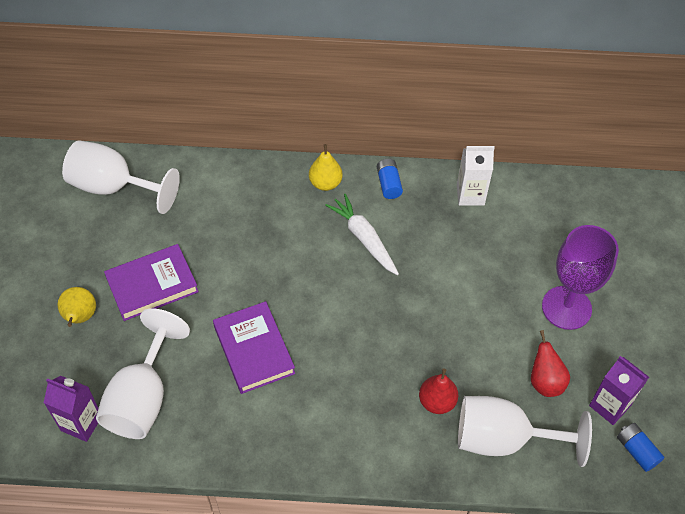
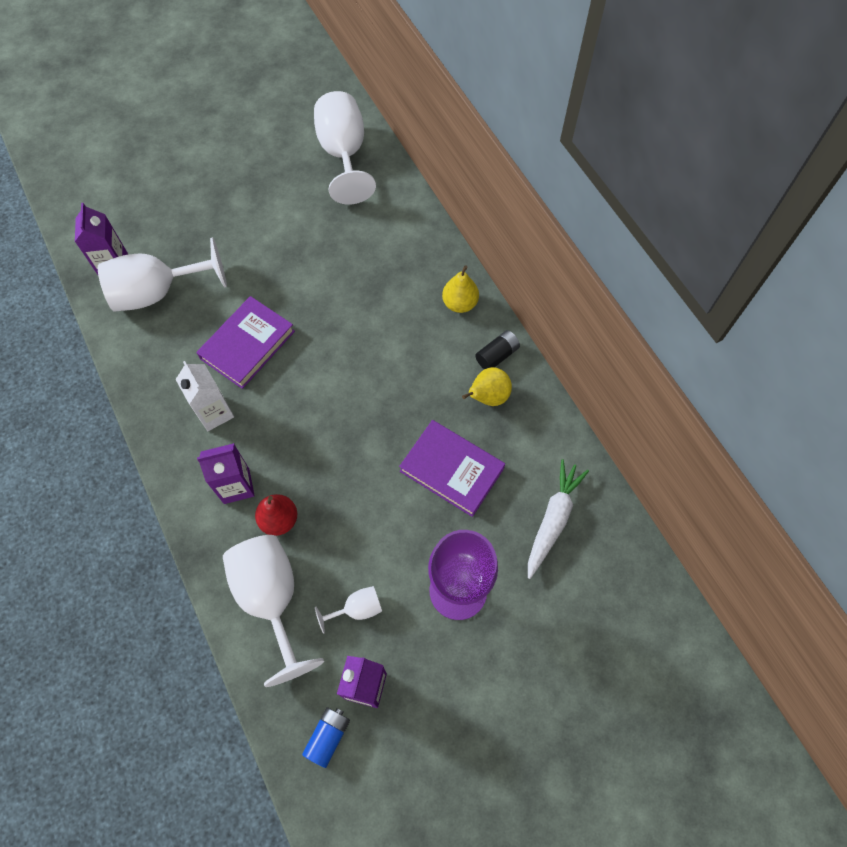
camera: 60 degrees right, 10 degrees up
yellow pear [58,287,96,327] -> yellow pear moved to [462,367,512,406]
purple book [104,244,199,321] -> purple book moved to [399,420,505,517]
white carrot [325,194,399,275] -> white carrot moved to [528,459,589,579]
blue battery [377,159,403,199] -> black battery [475,330,520,369]
white carton [457,146,495,206] -> white carton moved to [175,361,234,431]
red pear [531,330,570,397] -> white goblet [315,586,382,634]
none -> purple carton [197,443,255,504]

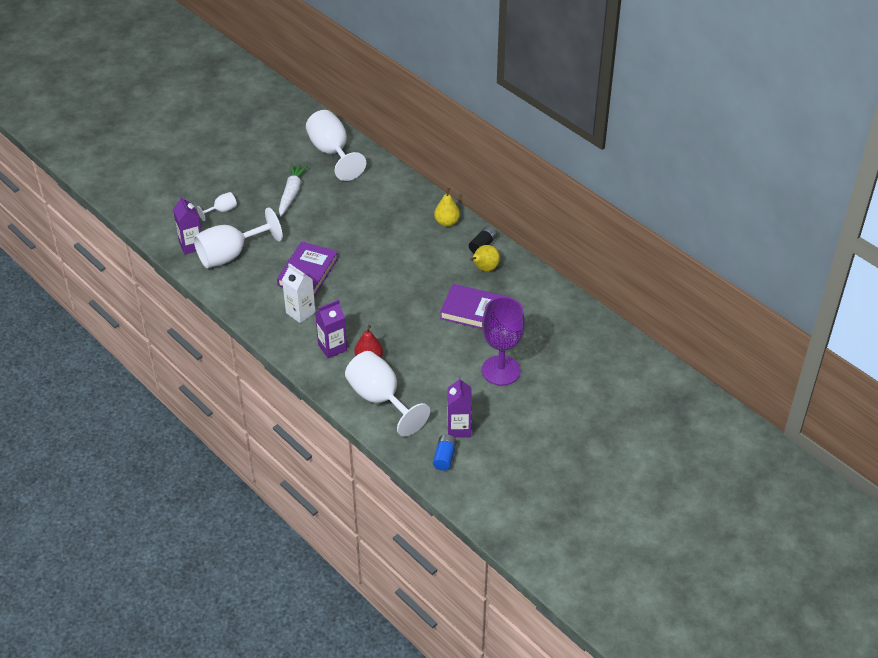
camera: 15 degrees left, 20 degrees down
white goblet [315,586,382,634] -> white goblet moved to [197,192,237,221]
white carrot [528,459,589,579] -> white carrot moved to [279,163,308,217]

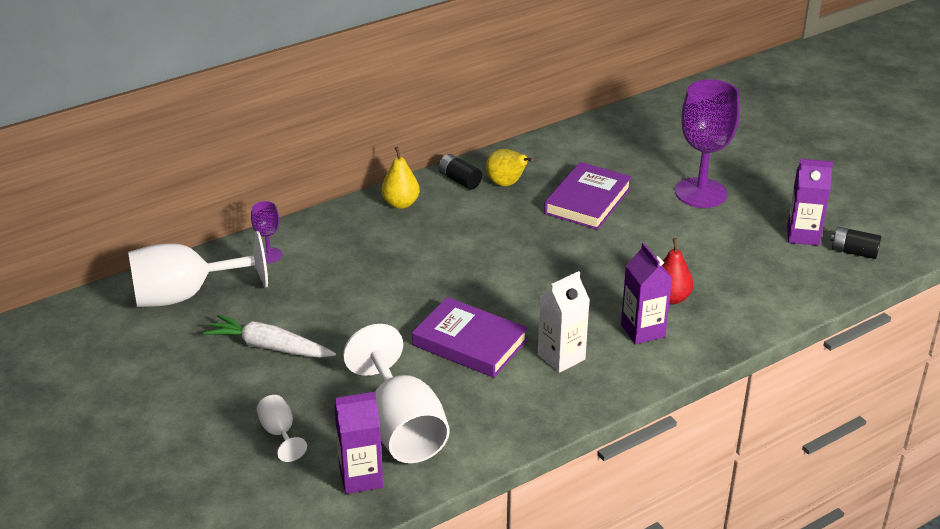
camera: 80 degrees left, 10 degrees down
white goblet [345,351,430,437] -> none
blue battery [433,434,457,471] -> black battery [830,227,881,259]
none -> purple goblet [251,201,282,263]

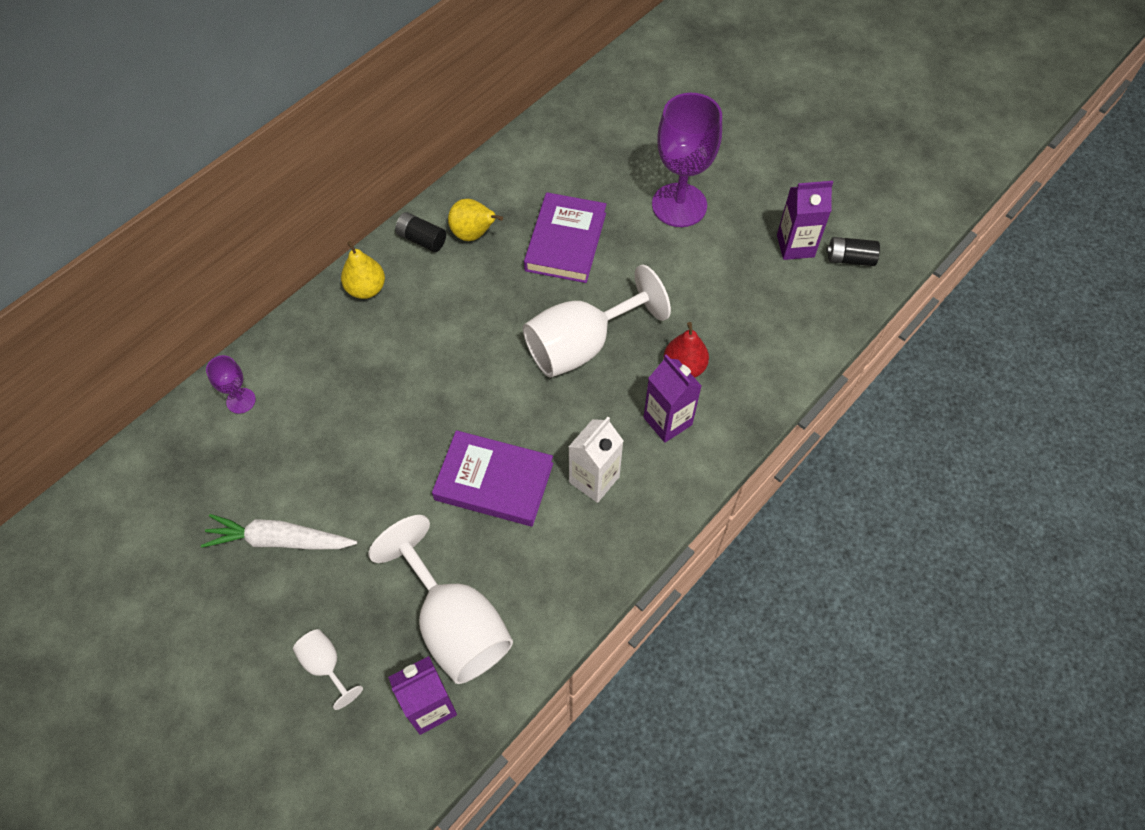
camera: 15 degrees left, 25 degrees up
white goblet [128,231,268,307] -> white goblet moved to [523,265,671,378]

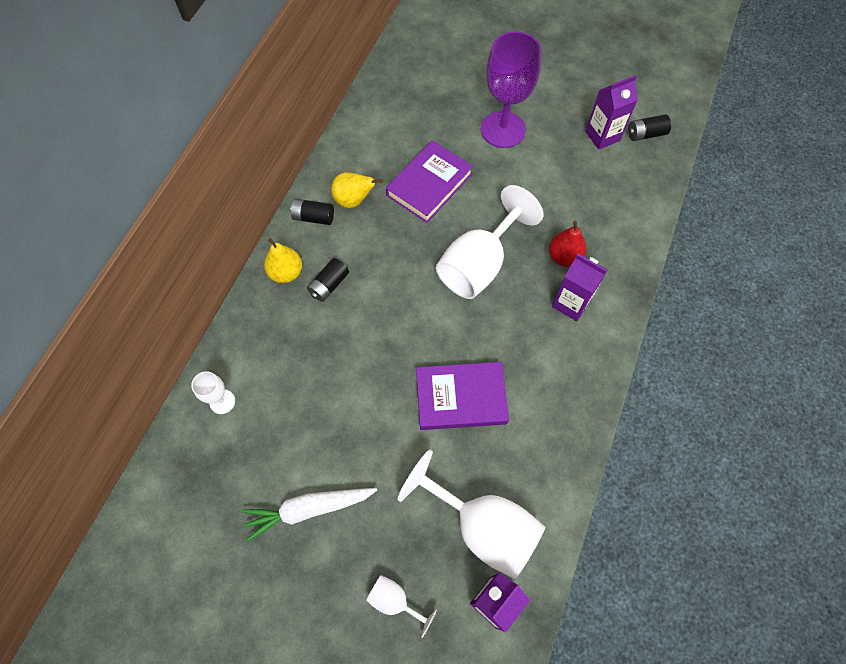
camera: 20 degrees left, 5 degrees up
purple goblet [206,355,256,414] -> white goblet [191,371,235,414]
purple book [524,192,607,283] -> purple book turned 45 degrees clockwise [386,140,473,223]
white carton [569,417,623,503] -> none
none -> black battery [307,258,349,302]

